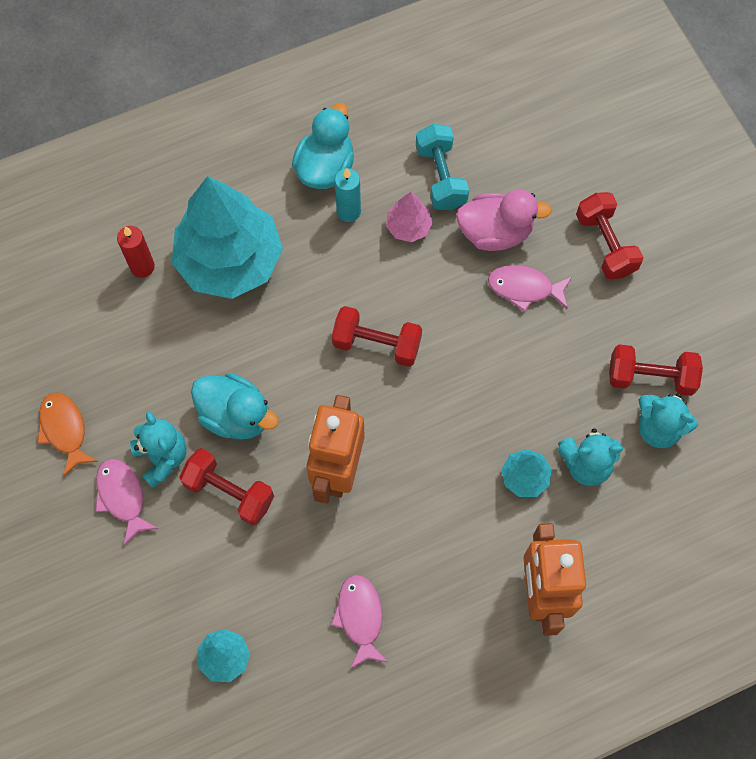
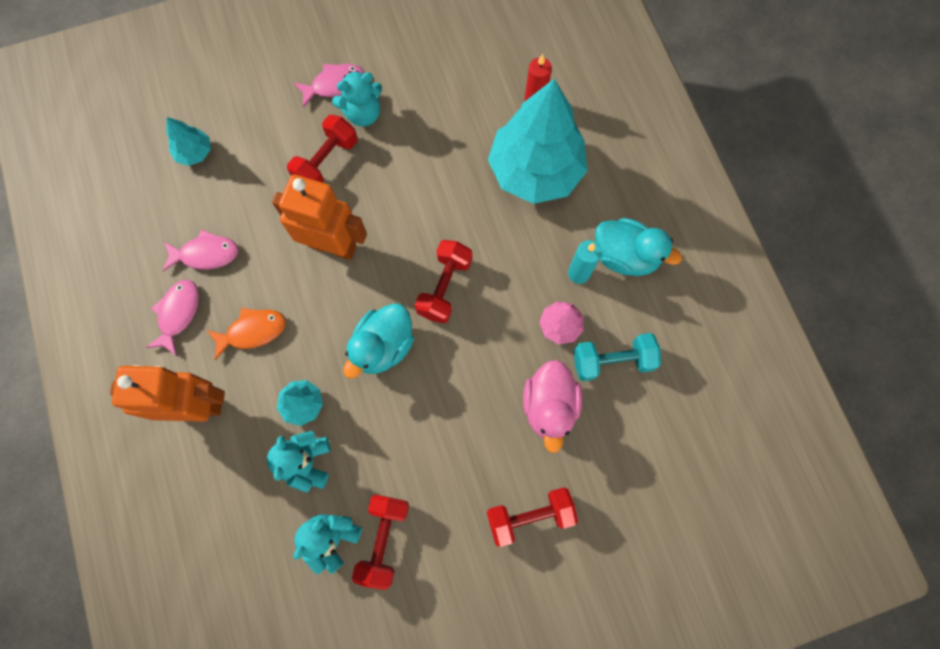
camera: 95 degrees right, 5 degrees up
orange fish [37,392,98,477] -> orange fish moved to [207,308,286,360]
turquoise duck [191,373,279,440] -> turquoise duck moved to [343,303,414,379]
pink fish [488,265,572,312] -> pink fish moved to [146,280,199,356]

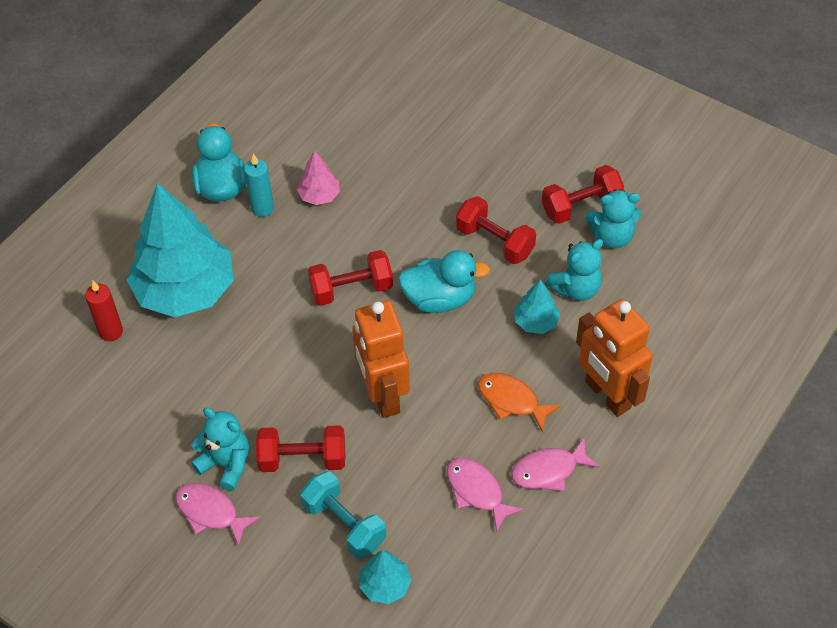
camera: 125 degrees left, 20 degrees down
red dumbbell [487,488,578,547] -> red dumbbell moved to [456,196,536,264]
pink duck [523,360,582,453] -> none
turquoise dumbbell [574,333,661,381] -> turquoise dumbbell moved to [300,471,387,559]

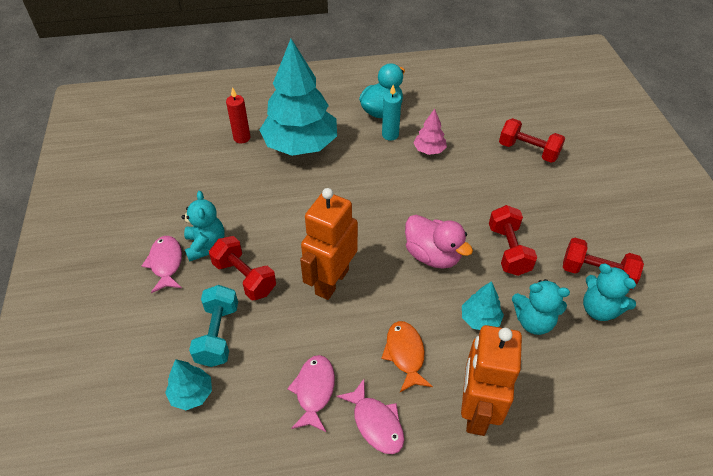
camera: 45 degrees right, 5 degrees down
red dumbbell [308,250,393,306] -> red dumbbell moved to [499,118,565,163]
turquoise duck [398,250,490,313] -> pink duck [405,215,473,268]
pink fish [511,438,600,491] -> pink fish turned 150 degrees counterclockwise [336,379,404,454]

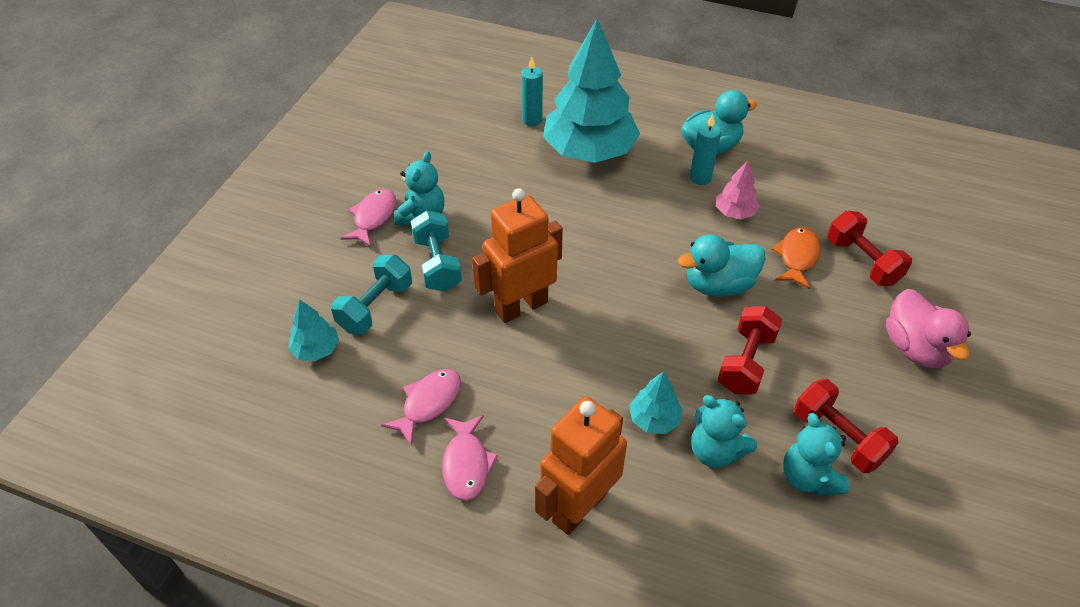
camera: 30 degrees right, 0 degrees up
red dumbbell [209,236,276,300] -> turquoise dumbbell [411,210,462,291]
red candle [226,87,251,143] -> turquoise candle [521,56,543,126]
orange fish [381,321,433,392] -> orange fish moved to [772,227,821,289]
pink duck [405,215,473,268] -> pink duck moved to [886,289,971,368]
none -> turquoise duck [678,234,766,297]

